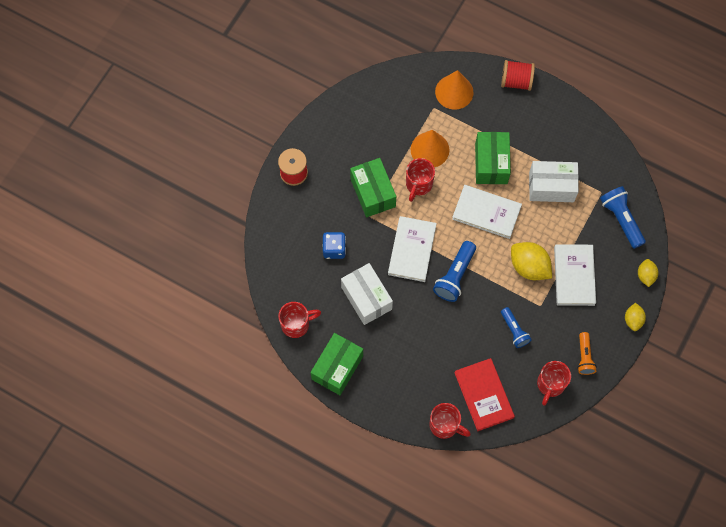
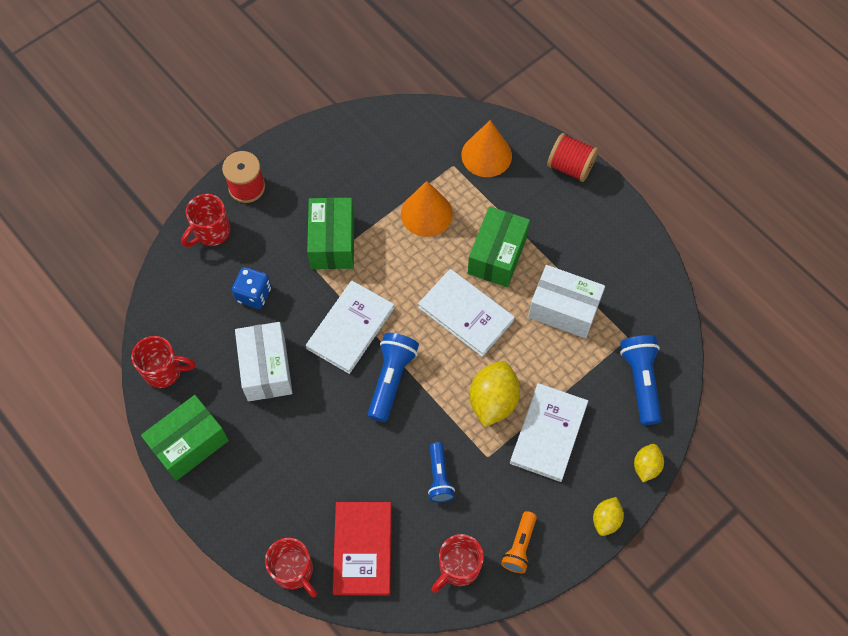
camera: 20 degrees right, 5 degrees down
red mug [406,158,435,202] -> red mug moved to [181,194,230,247]
blue flashlight [433,241,476,302] -> blue flashlight turned 150 degrees clockwise [368,333,419,422]
yellow lemon [511,242,552,280] -> yellow lemon turned 45 degrees clockwise [470,361,520,427]

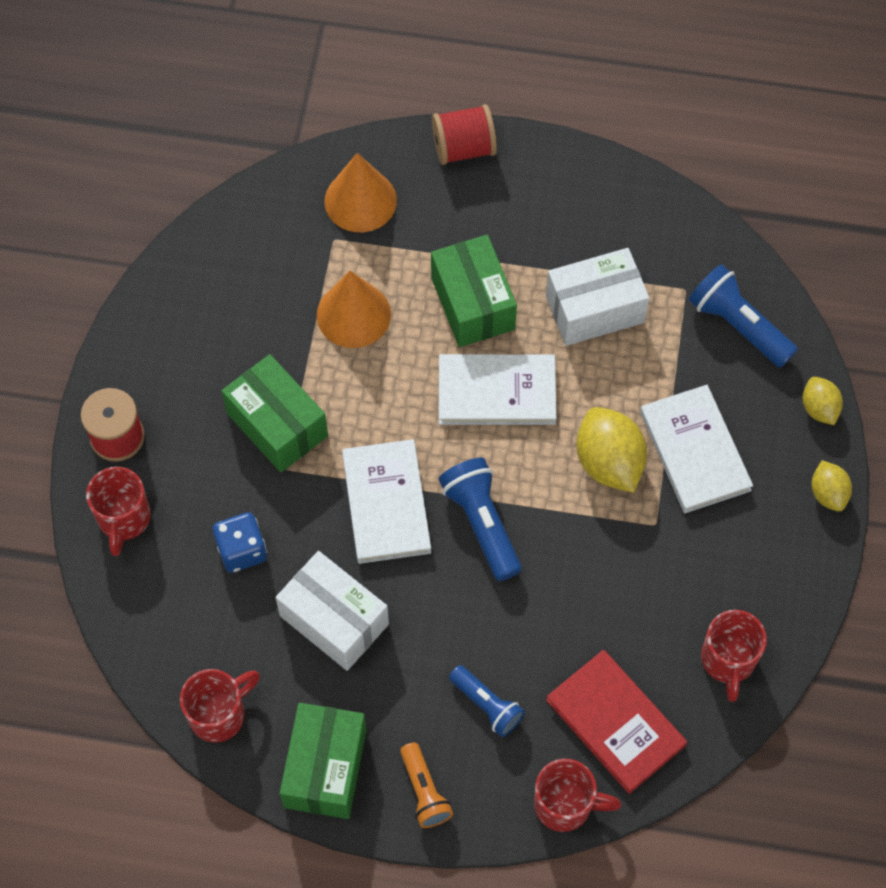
camera: 40 degrees left, 0 degrees up
blue flashlight [428,442,455,503] -> blue flashlight moved to [449,665,525,737]
orange flashlight [501,511,537,573] -> orange flashlight moved to [400,742,453,828]

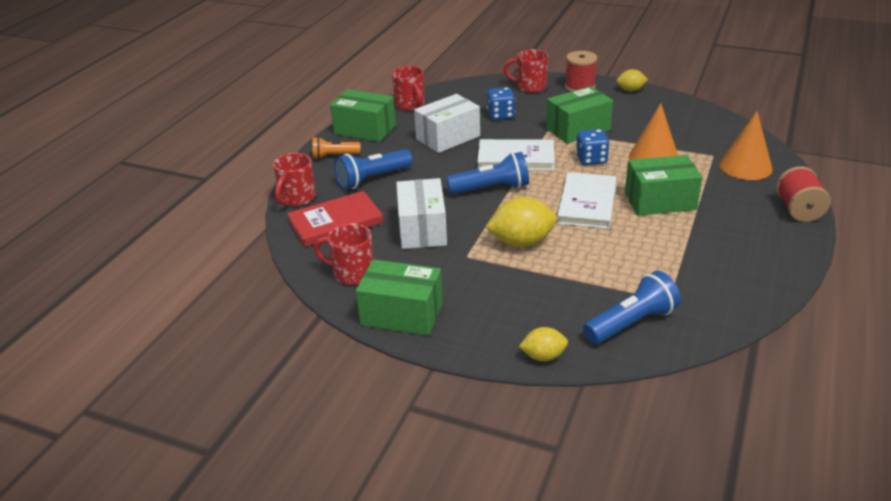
camera: 105 degrees right, 30 degrees down
blue flashlight [449,665,525,737] -> blue flashlight [334,149,413,190], size x1.53
white box [546,248,650,346] -> white box moved to [396,178,447,249]
white book [640,385,753,513] -> none
yellow lemon [811,460,852,512] -> yellow lemon moved to [617,69,648,91]
none -> green box [356,260,443,336]
none -> blue dice [576,129,610,165]

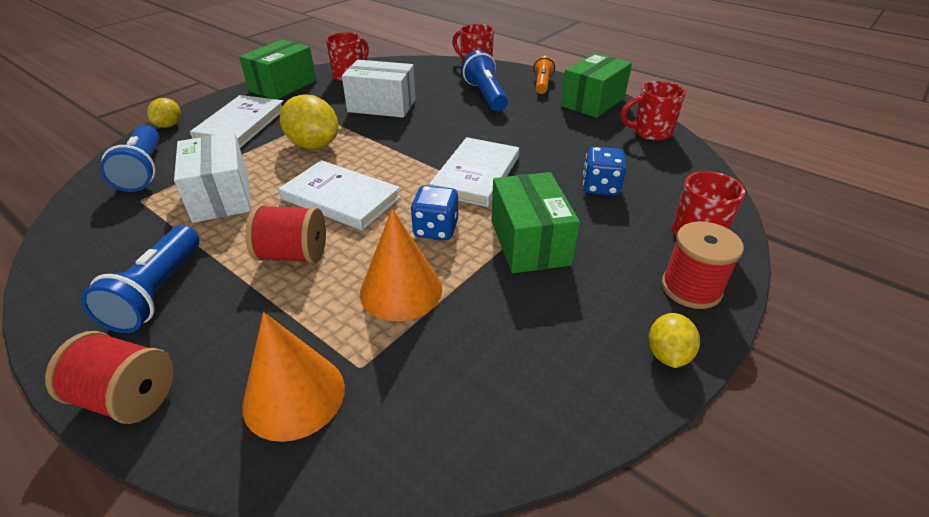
camera: 105 degrees right, 5 degrees up
red book [287,191,383,247] -> none
white box [414,94,480,153] -> white box moved to [174,132,251,223]
blue flashlight [446,152,529,194] -> blue flashlight moved to [81,225,199,333]
yellow lemon [485,197,557,248] -> yellow lemon turned 60 degrees counterclockwise [280,94,338,149]
green box [625,155,703,215] -> red spool [245,205,326,264]
none -> white book [190,95,283,148]

